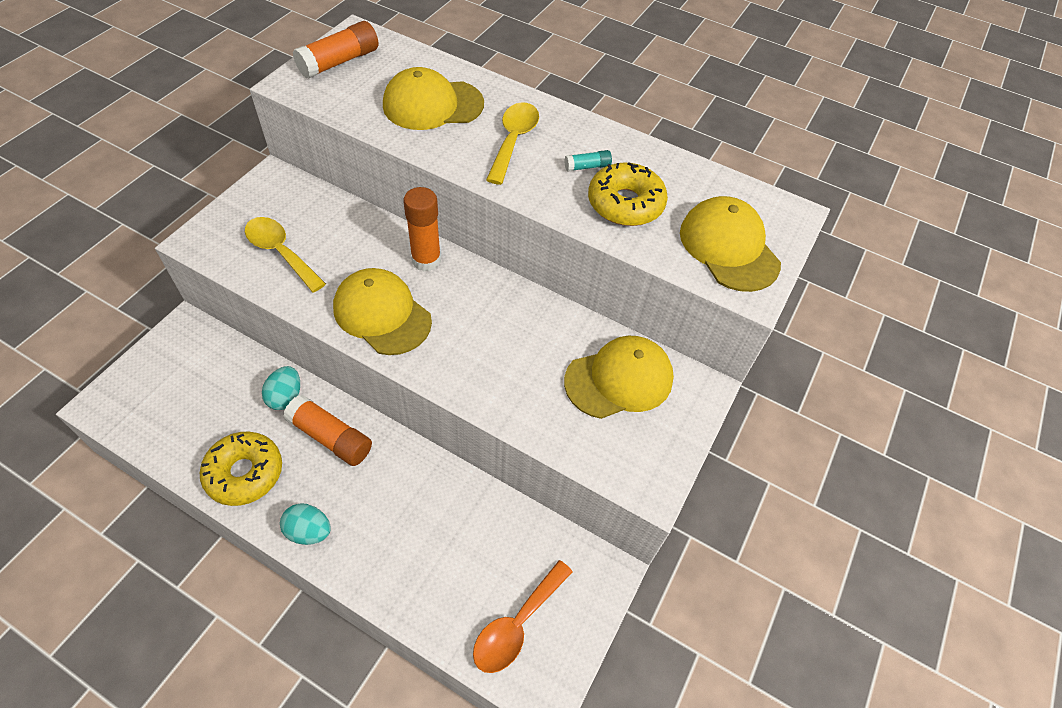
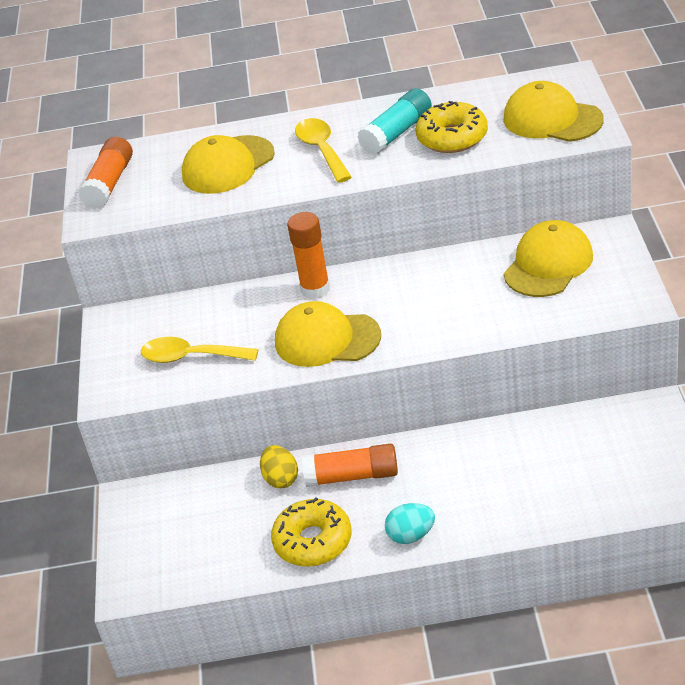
camera: 25 degrees left, 15 degrees down
turquoise egg [262,366,300,410] -> yellow egg [260,445,298,488]
orange spoon [473,560,573,673] -> none
turquoise glue stick [564,150,612,172] -> turquoise glue stick [357,88,432,155], size x1.99

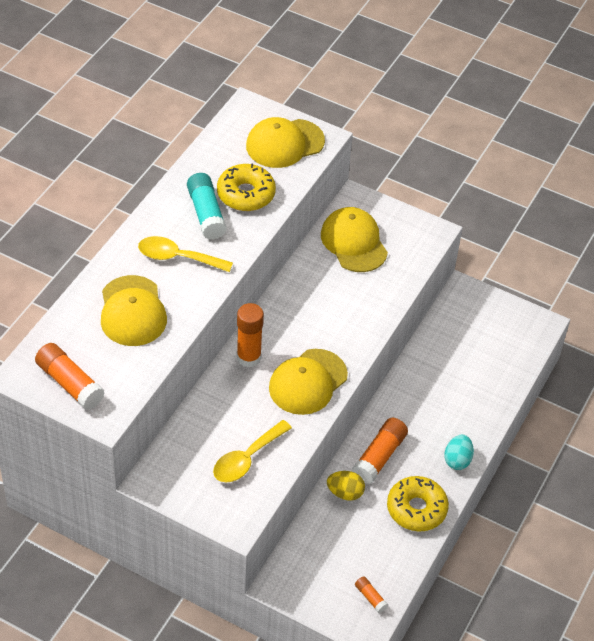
camera: 65 degrees left, 10 degrees up
none -> orange glue stick [355,576,388,613]

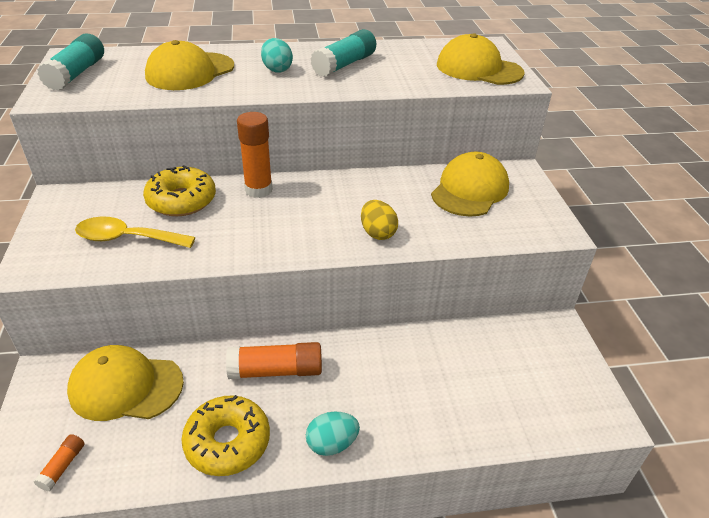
camera: 55 degrees right, 10 degrees down
orange glue stick [35,343,105,410] -> turquoise glue stick [37,33,104,91]
yellow spoon [138,236,233,272] -> turquoise egg [261,38,293,72]
yellow donut [217,163,276,211] -> yellow donut moved to [143,165,216,216]
yellow cap [269,349,348,415] -> yellow cap moved to [67,345,184,421]
yellow egg [327,471,365,501] -> yellow egg moved to [361,200,398,240]

